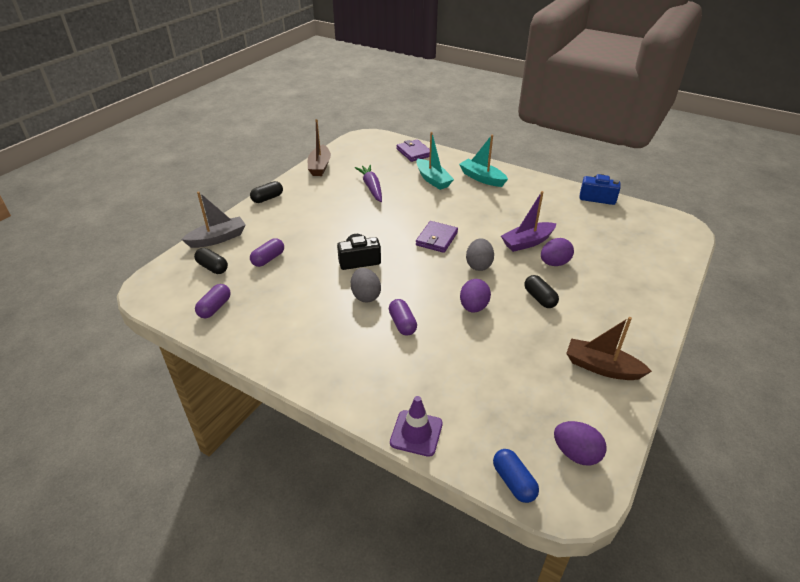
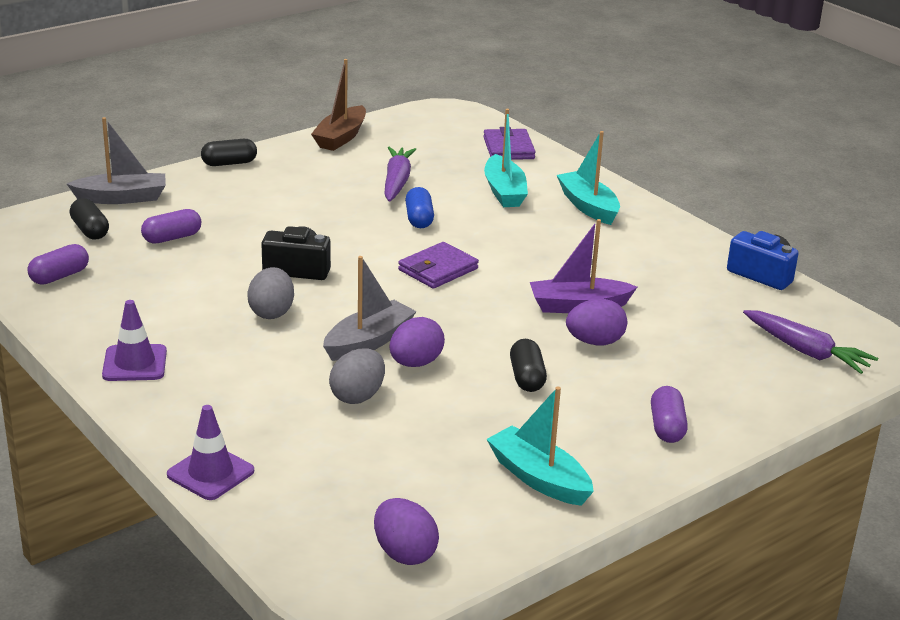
camera: 20 degrees right, 10 degrees down
purple capsule [389,299,417,336] -> purple capsule moved to [651,386,688,443]
grey egg [466,238,494,271] -> grey egg moved to [329,348,385,404]
blue capsule [493,449,539,503] -> blue capsule moved to [405,187,434,228]
brown boat [566,317,652,380] -> turquoise boat [486,387,594,506]
none -> purple traffic cone [102,300,167,381]
none -> grey boat [323,256,417,361]
none -> purple carrot [743,310,878,374]

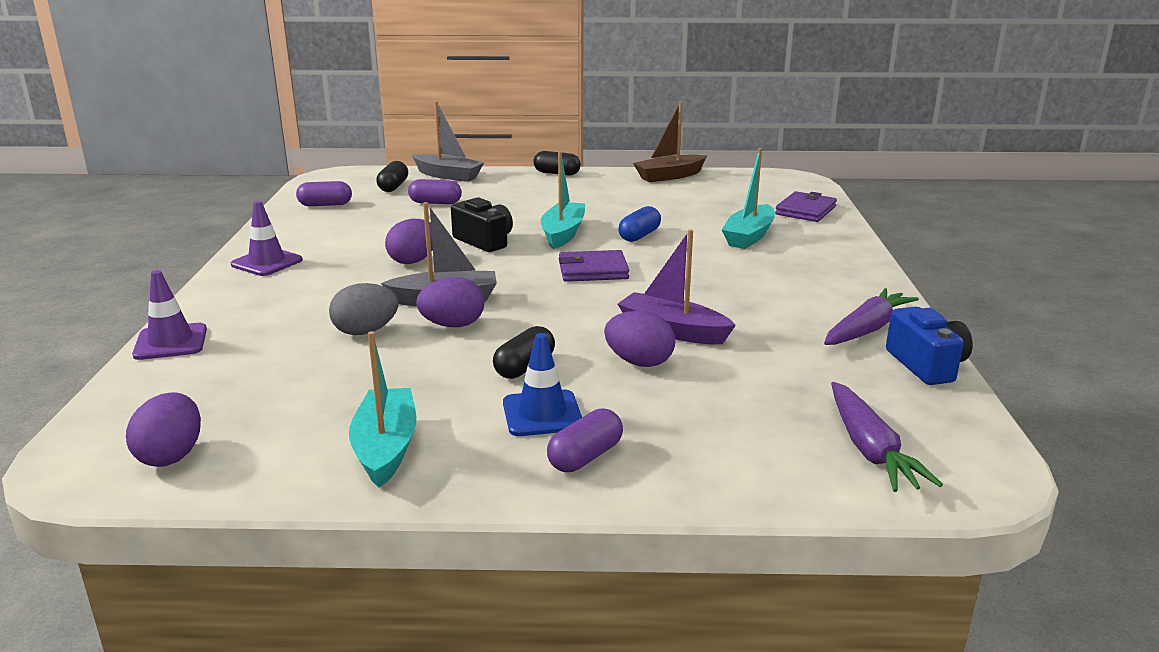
camera: 40 degrees right, 5 degrees down
grey egg [247,267,294,319] -> purple egg [385,219,433,264]
purple carrot [384,147,416,202] -> purple carrot moved to [824,288,919,345]
turquoise boat [557,131,620,225] -> turquoise boat moved to [541,151,585,249]
none -> blue traffic cone [503,333,582,436]

